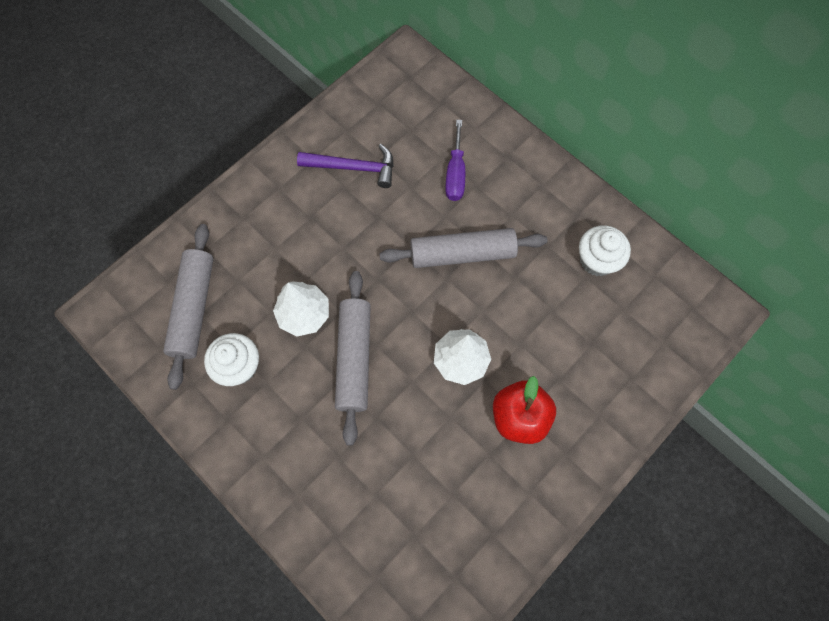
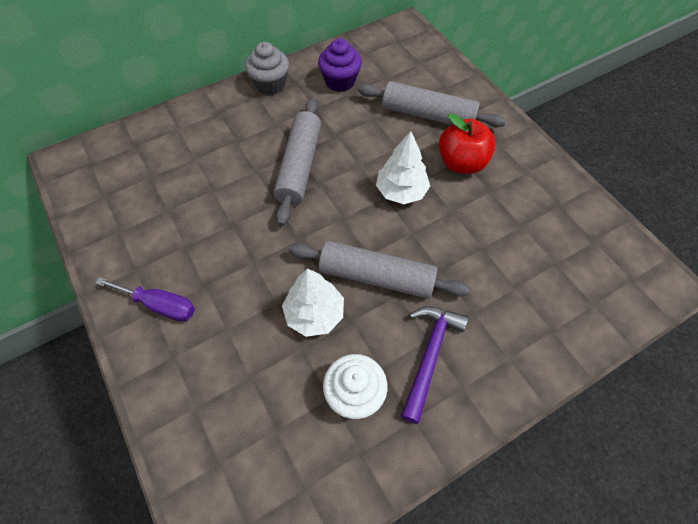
camera: 75 degrees left, 10 degrees down
grey rolling pin [163,224,214,390] -> grey rolling pin moved to [358,81,506,127]
purple hammer [297,144,394,188] -> purple hammer moved to [401,306,468,424]
purple screwdriver [445,120,465,201] -> purple screwdriver moved to [96,277,195,321]
white cupcake [579,225,631,276] -> purple cupcake [318,39,362,92]
none -> grey cupcake [245,42,289,95]

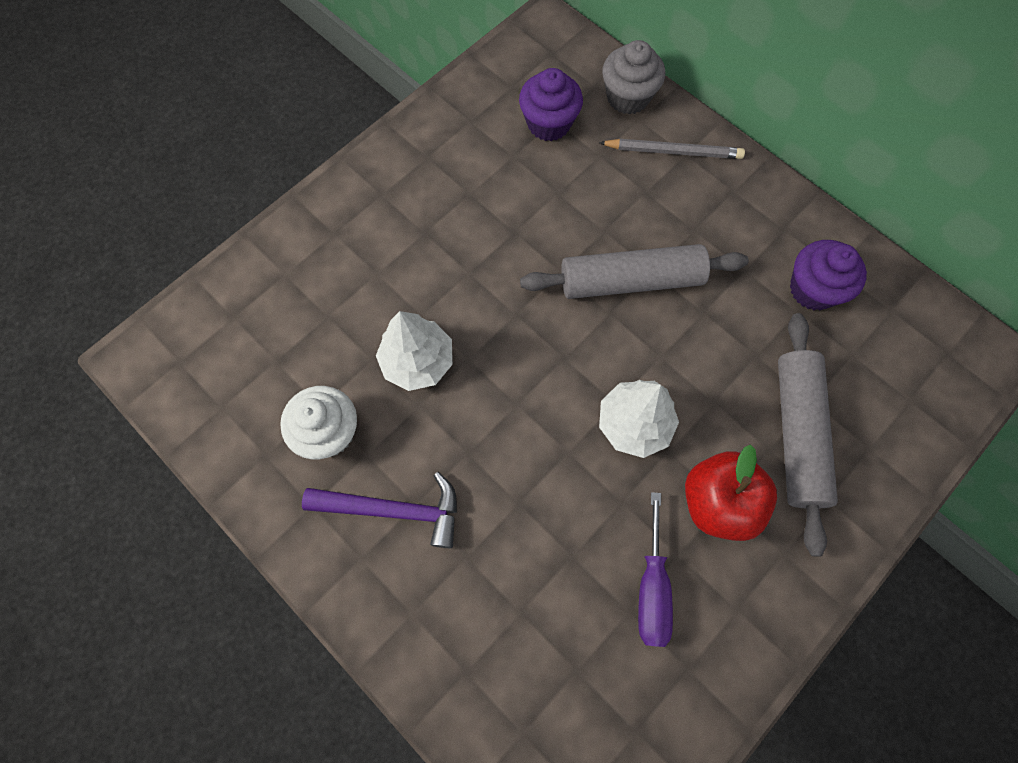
camera: 75 degrees right, 10 degrees up
purple screwdriver [96,277,195,321] -> purple screwdriver moved to [638,492,673,647]
grey cupcake [245,42,289,95] -> grey cupcake moved to [602,40,665,115]
grey rolling pin [289,241,471,299] -> none
none -> purple cupcake [519,68,583,141]
none -> grey pencil [599,139,745,159]

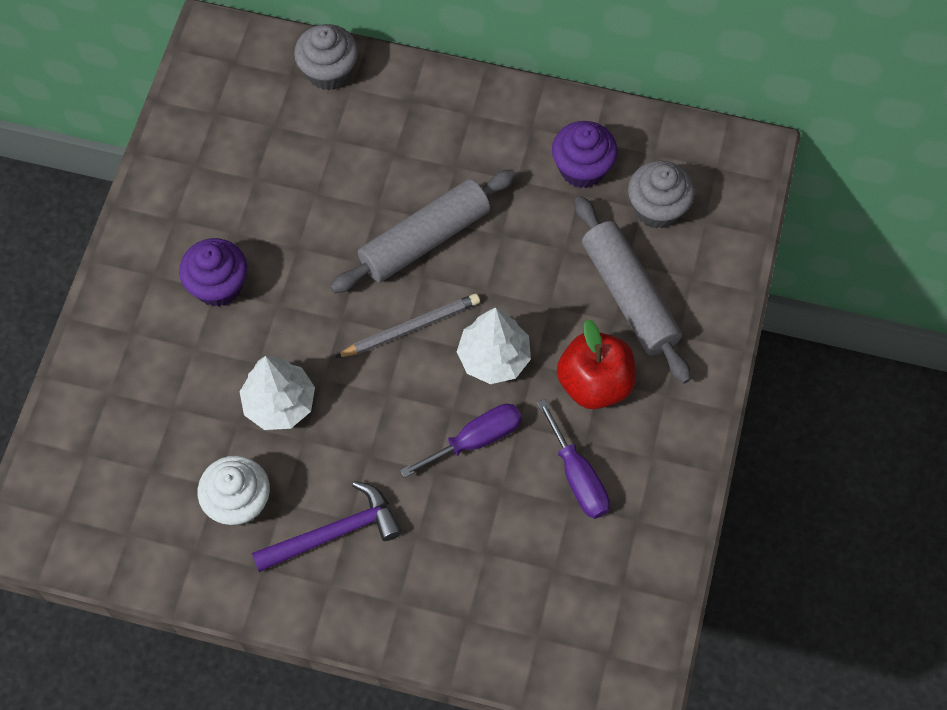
camera: 30 degrees left, 5 degrees down
purple cupcake [519,68,583,141] -> purple cupcake moved to [179,238,247,307]
grey pencil [599,139,745,159] -> grey pencil moved to [335,294,480,358]
none -> purple screwdriver [400,404,522,478]
none -> grey cupcake [628,161,695,228]

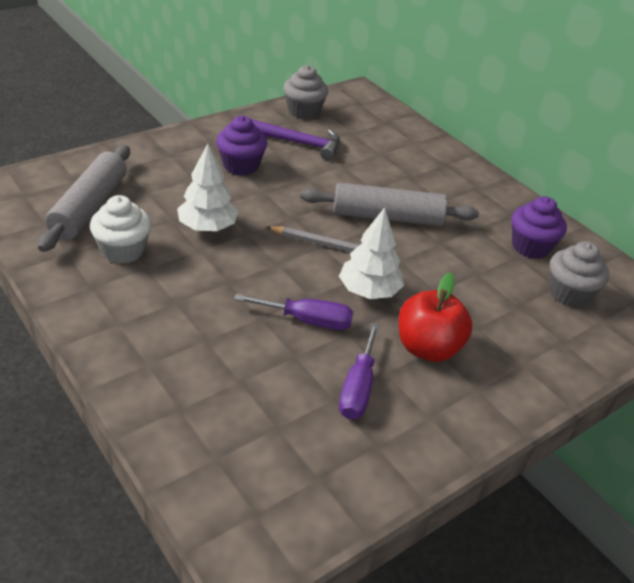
camera: 35 degrees right, 25 degrees down
purple hammer [252,481,402,572] -> purple hammer moved to [251,119,340,161]
grey cupcake [294,24,358,91] -> grey cupcake moved to [283,65,328,120]
grey rolling pin [575,196,691,383] -> grey rolling pin moved to [38,145,130,252]

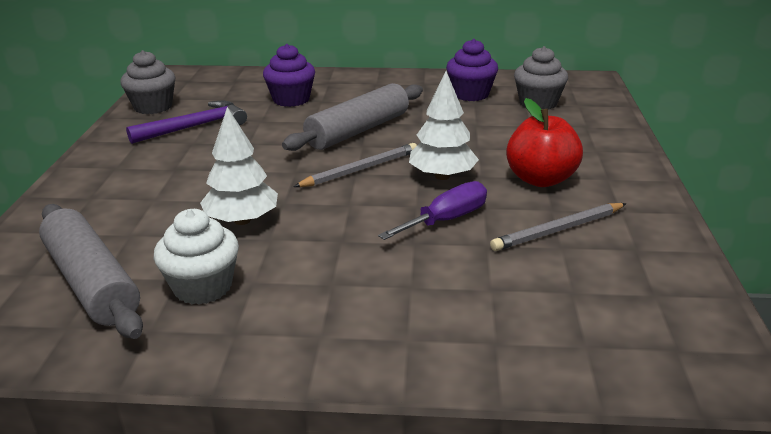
camera: 45 degrees left, 10 degrees down
purple cupcake [216,116,267,176] -> purple cupcake moved to [263,44,315,107]
purple screwdriver [339,323,379,420] -> grey pencil [490,203,627,251]

